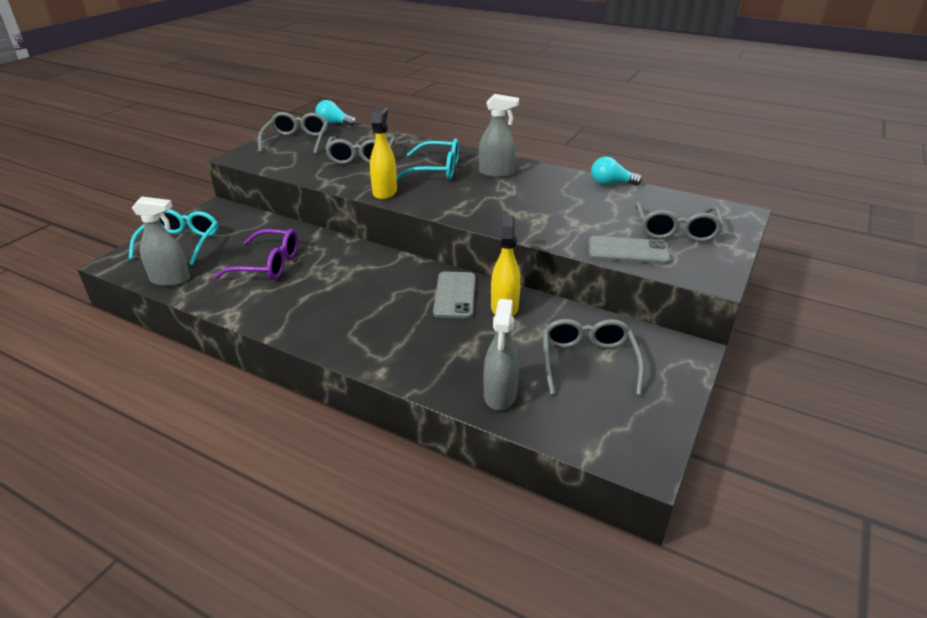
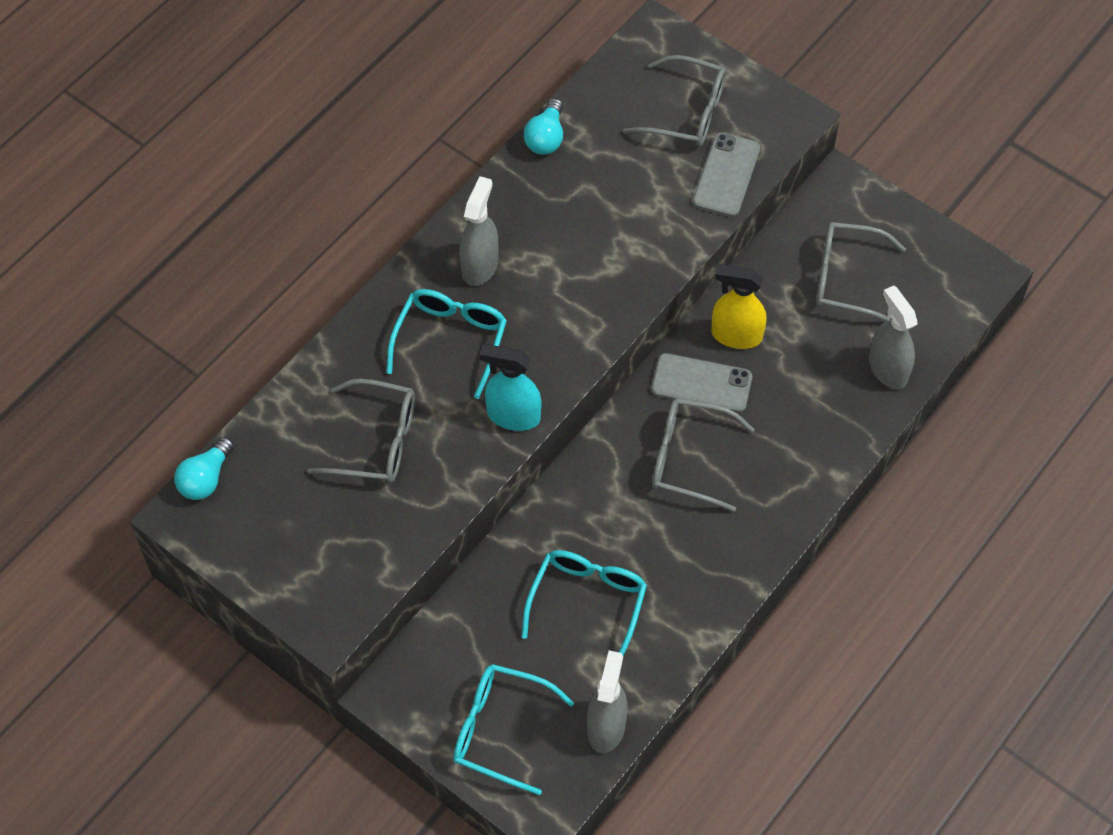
camera: 80 degrees left, 25 degrees up
purple glasses [214,229,298,280] -> turquoise glasses [521,550,647,655]
grey glasses [258,112,328,154] -> grey glasses moved to [652,398,755,512]
yellow spray bottle [370,107,397,200] -> turquoise spray bottle [480,344,542,431]
grey spray bottle [484,299,519,410] -> grey spray bottle turned 135 degrees counterclockwise [869,286,918,389]

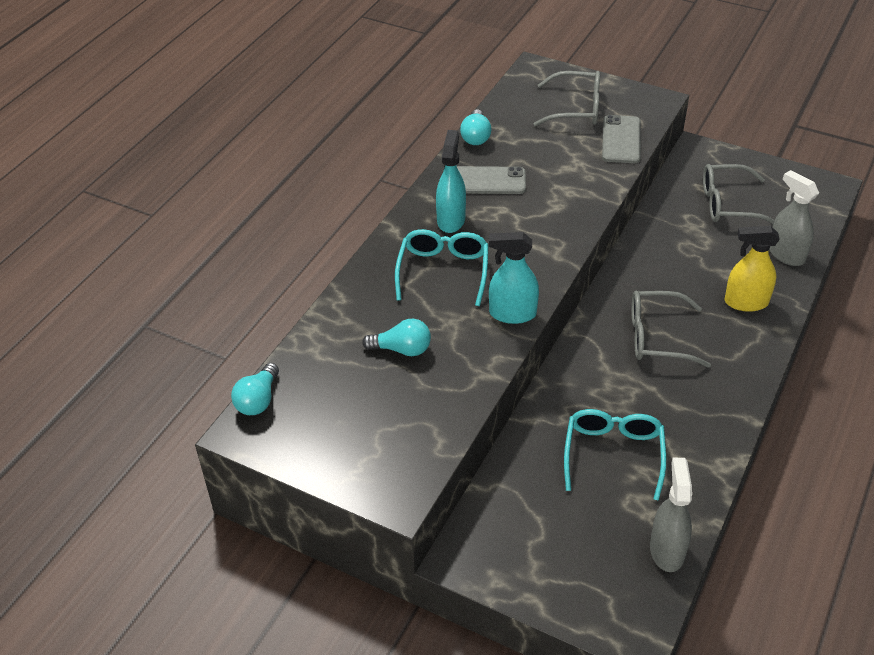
camera: 10 degrees left, 15 degrees down
grey glasses [307,379,415,483] -> turquoise light bulb [362,319,431,356]
turquoise glasses [453,664,574,795] -> none
grey spray bottle [459,176,499,286] -> turquoise spray bottle [436,130,466,233]
grey phone [651,353,752,413] -> grey phone moved to [457,166,526,194]
yellow spray bottle [711,264,766,349] -> yellow spray bottle moved to [725,226,780,312]

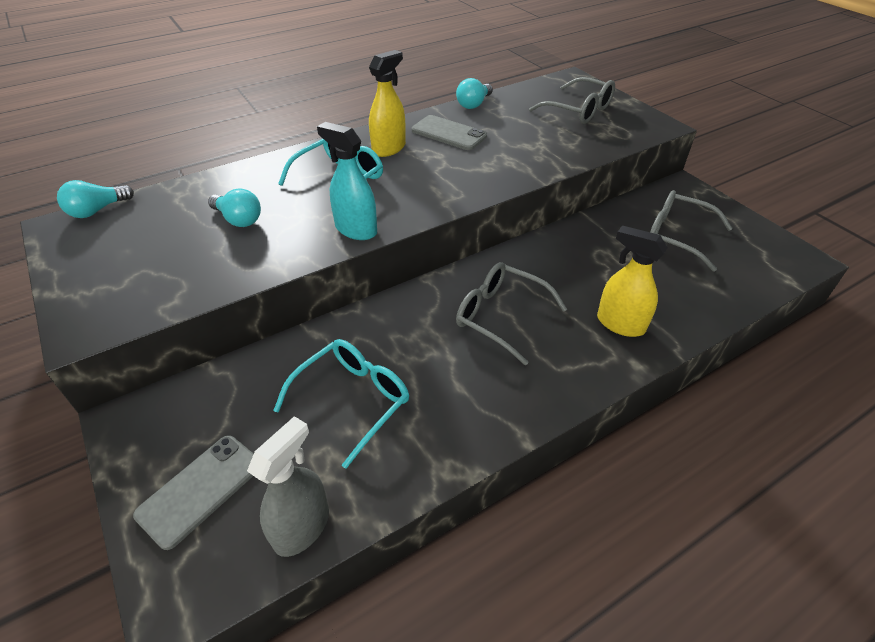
camera: 30 degrees right, 0 degrees up
turquoise spray bottle [436,130,466,233] -> yellow spray bottle [369,50,406,157]
grey phone [602,115,641,163] -> grey phone moved to [133,435,254,550]
grey spray bottle [769,170,819,266] -> none

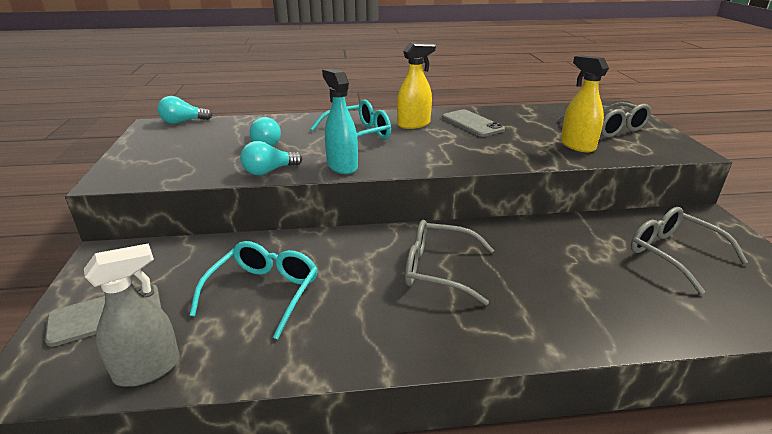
camera: 25 degrees right, 15 degrees down
turquoise glasses [273,339,409,469] -> turquoise glasses turned 45 degrees counterclockwise [190,241,318,340]
turquoise light bulb [456,78,493,109] -> turquoise light bulb moved to [240,141,302,175]
grey glasses [456,262,567,366] -> grey glasses turned 45 degrees counterclockwise [405,220,494,305]
yellow spray bottle [597,225,668,337] -> yellow spray bottle moved to [561,55,609,152]

